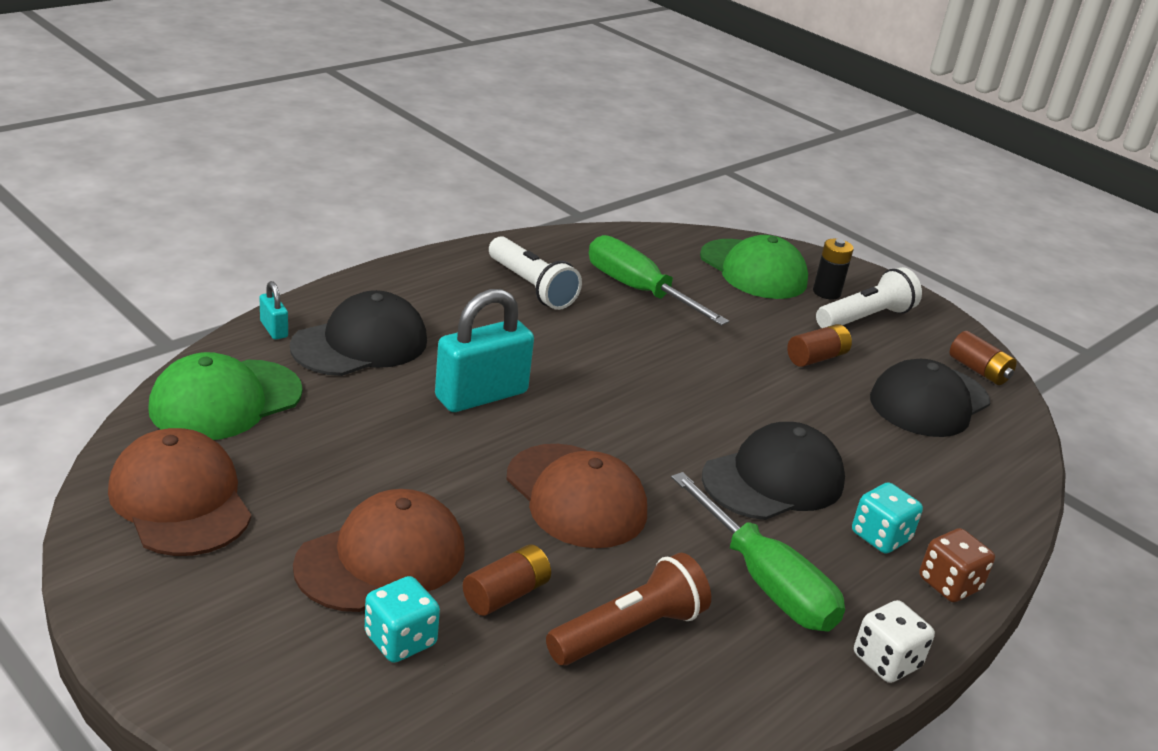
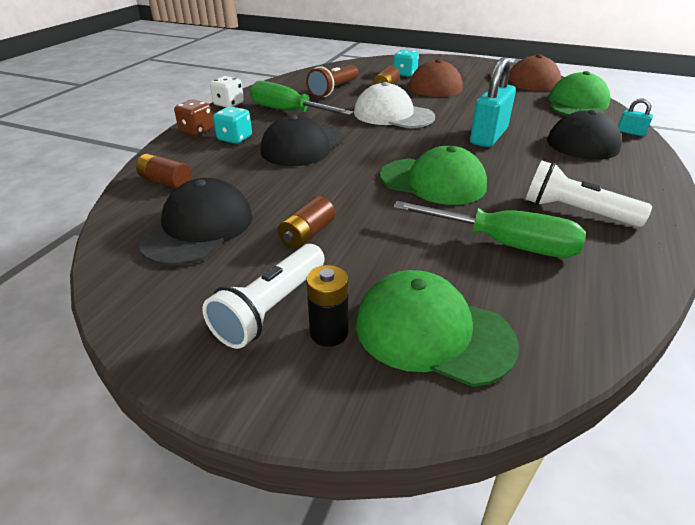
camera: 160 degrees right, 5 degrees up
brown cap [507,444,647,548] -> white cap [354,82,435,128]
brown battery [950,331,1017,385] -> brown battery moved to [136,153,191,188]
none -> green cap [380,146,487,205]

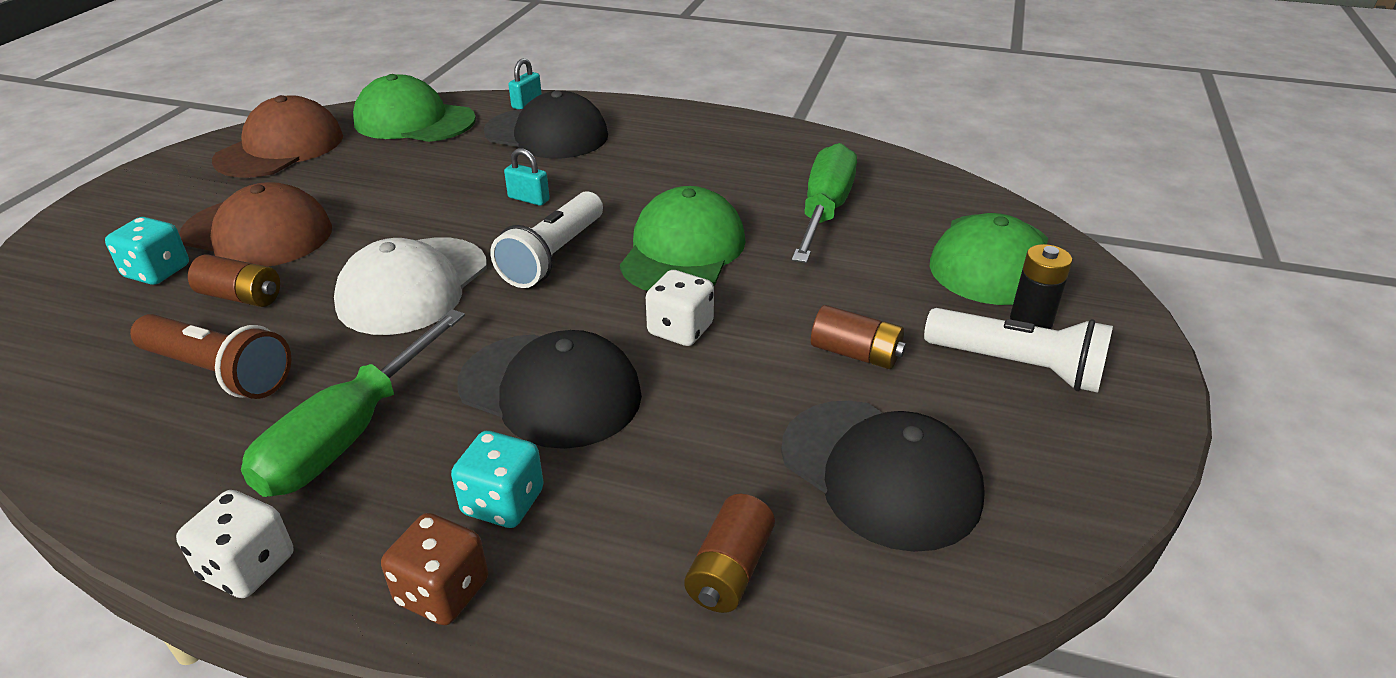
camera: 95 degrees left, 0 degrees up
black cap [138,178,253,266] -> black cap turned 150 degrees counterclockwise [781,401,985,552]
turquoise padlock [470,57,516,147] -> turquoise padlock [504,148,550,206], size x0.46
white flashlight [526,161,652,227] -> white flashlight moved to [490,191,603,288]
none -> white dice [646,270,714,346]

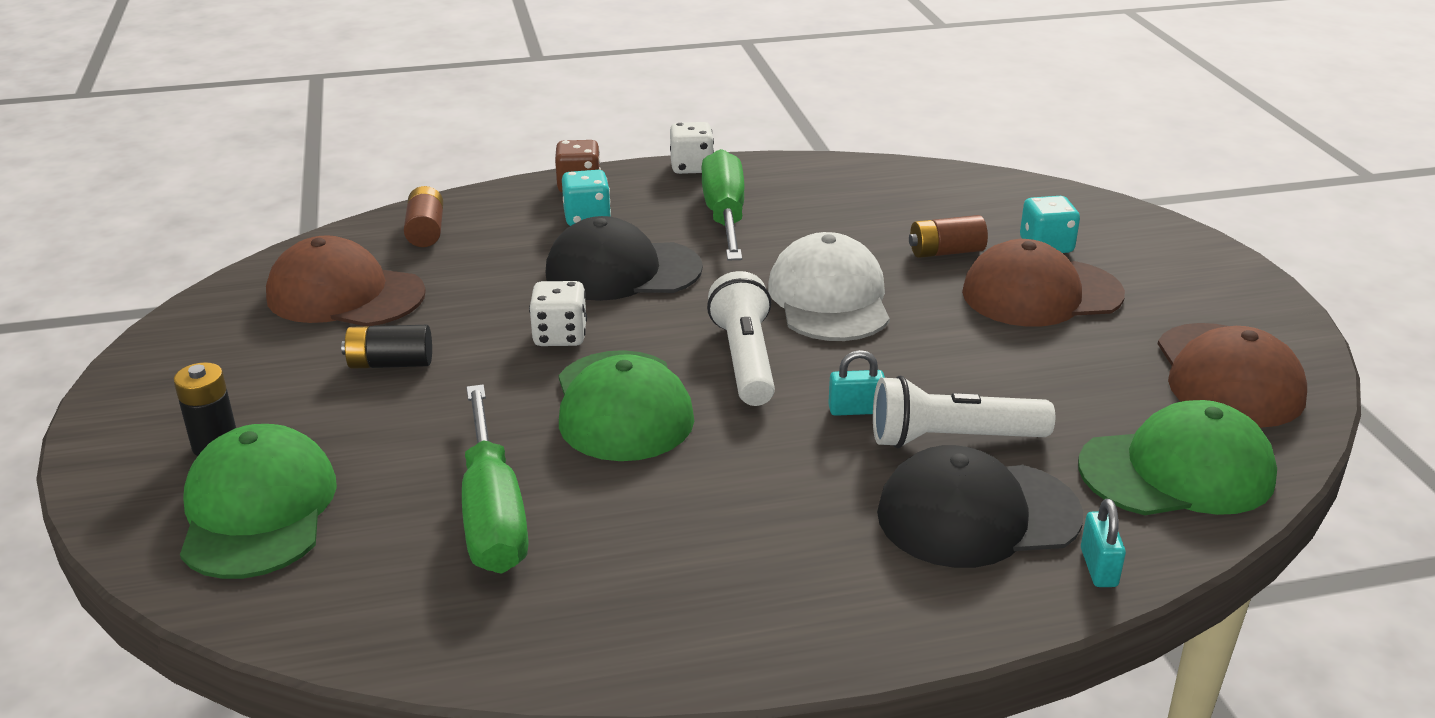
camera: 150 degrees right, 5 degrees down
brown flashlight [130,314,292,399] -> none
black cap [781,401,985,552] -> brown cap [266,235,426,326]
brown battery [811,305,906,369] -> black battery [341,325,432,369]
white flashlight [924,308,1113,393] -> white flashlight moved to [873,376,1055,448]

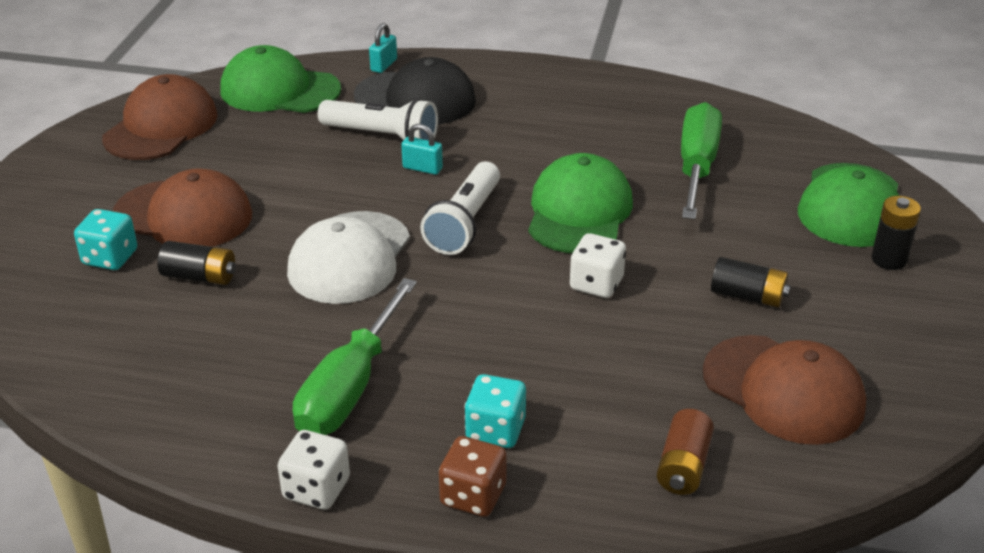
camera: 155 degrees left, 5 degrees up
black cap [546,216,703,301] -> none
brown battery [909,215,988,258] -> black battery [157,241,236,285]

